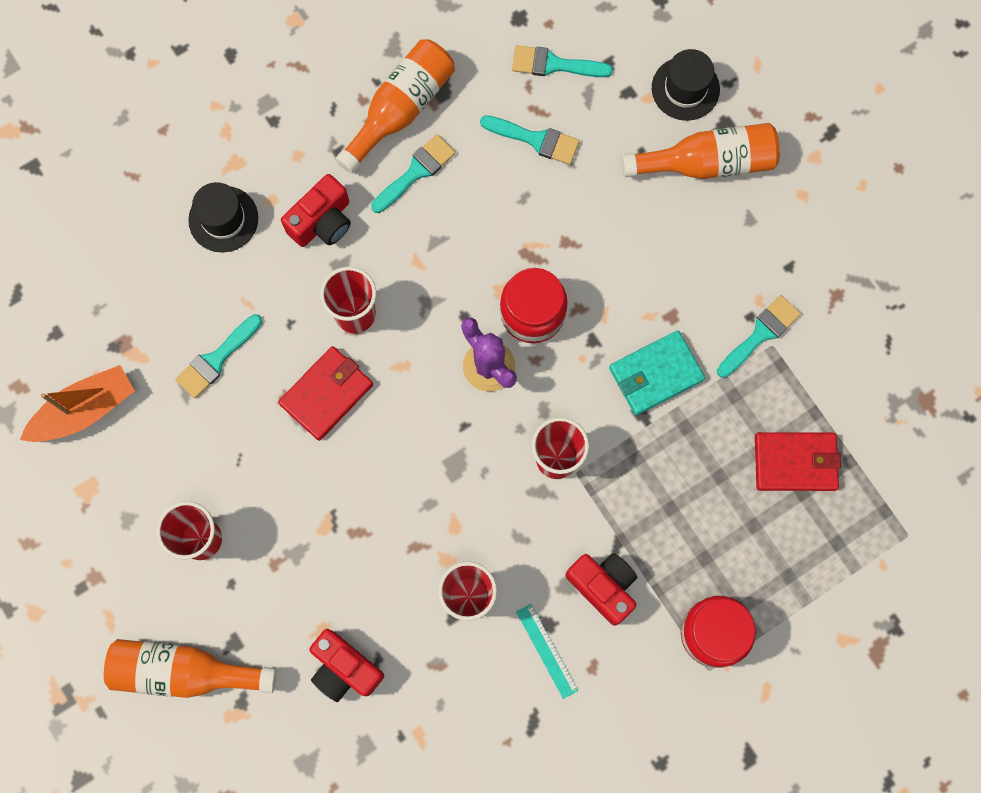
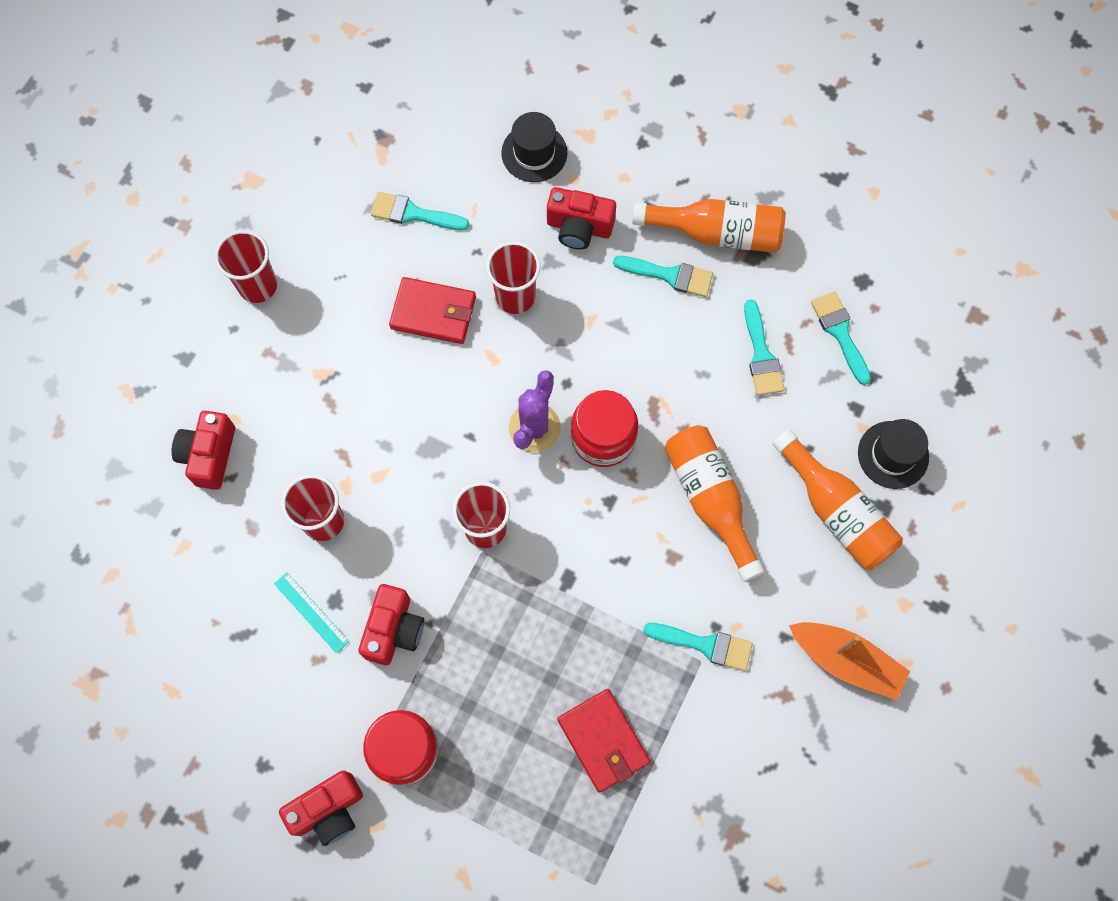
camera: 60 degrees right, 5 degrees down
orange boat [20,365,135,442] -> orange boat moved to [789,622,910,700]
orange bottle [104,639,277,698] -> orange bottle moved to [664,425,765,582]
turquoise ruler [516,604,578,699] -> turquoise ruler turned 75 degrees counterclockwise [274,572,350,653]
turquoise wallet [609,331,705,415] -> none
none -> red camera [279,770,363,846]

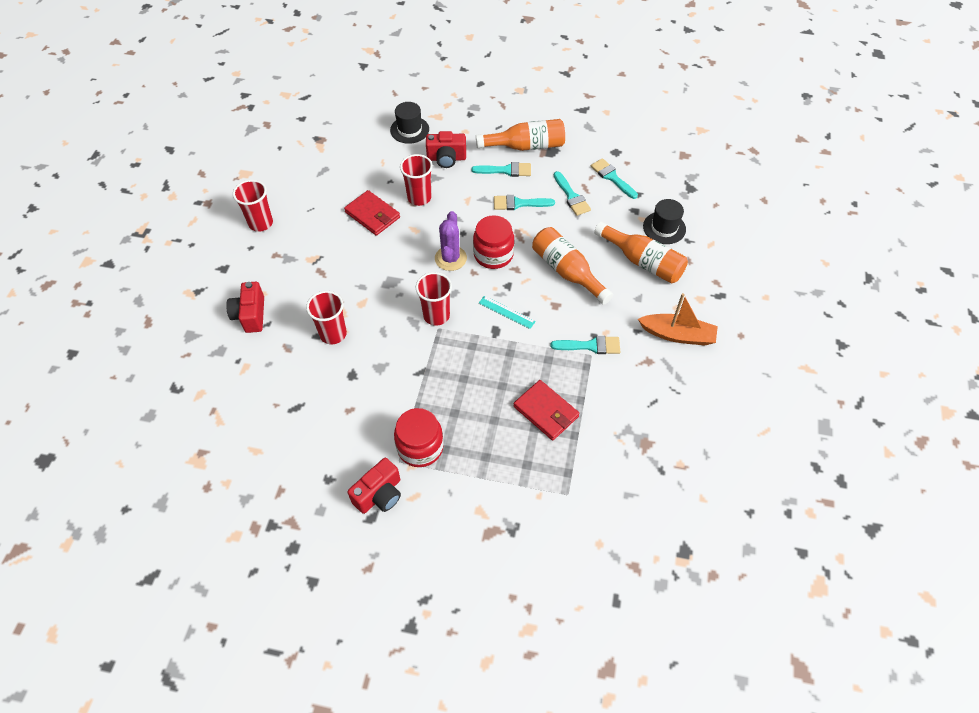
camera: 15 degrees left, 15 degrees down
turquoise ruler [274,572,350,653] -> turquoise ruler moved to [479,296,536,329]
red camera [358,584,424,665] -> none
turquoise brush [371,192,469,230] -> turquoise brush moved to [494,195,555,210]
red wallet [389,277,476,344] -> red wallet turned 45 degrees clockwise [344,190,400,236]

